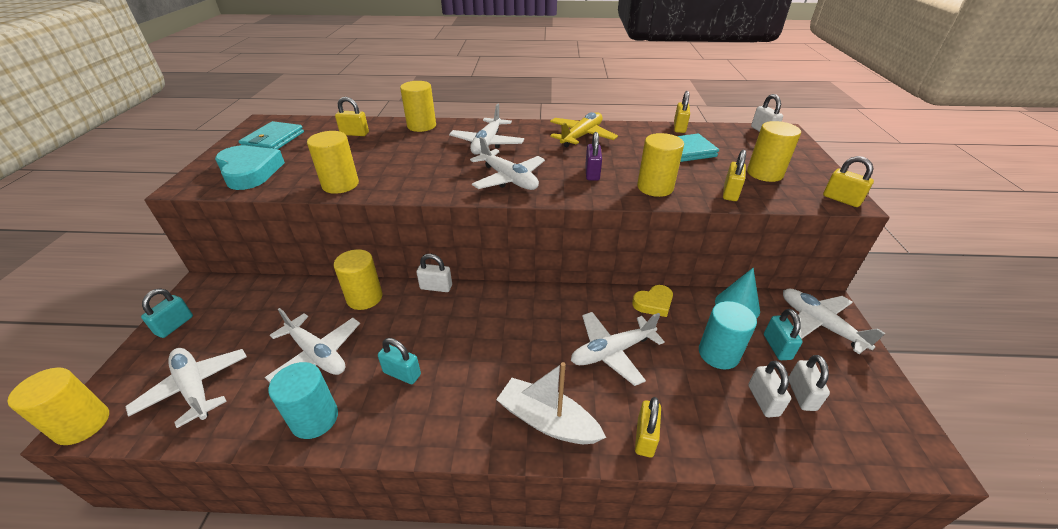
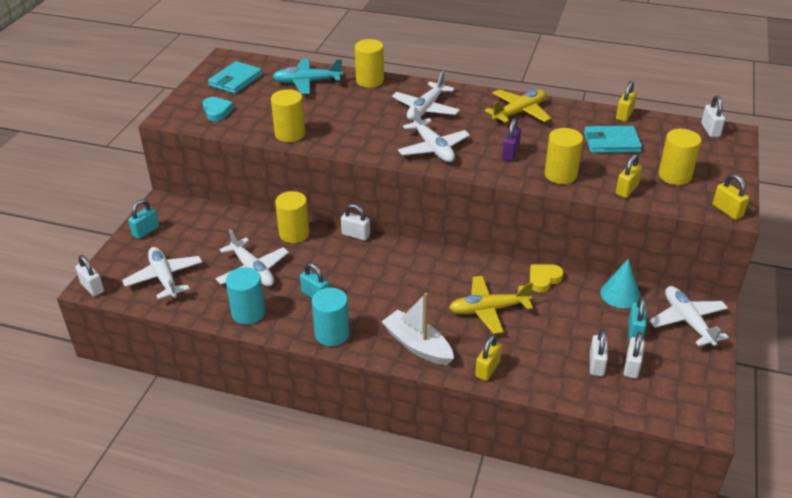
camera: 15 degrees right, 0 degrees up
yellow cylinder [7,367,109,445] -> white padlock [75,255,104,296]
turquoise heart [215,146,285,190] -> turquoise heart [203,97,234,121], size x0.59
yellow padlock [335,97,369,136] -> turquoise plane [272,59,343,94]
white plane [571,312,664,386] -> yellow plane [449,276,533,334]
yellow heart [632,285,673,317] -> yellow heart turned 150 degrees clockwise [529,264,564,292]
turquoise cylinder [699,301,757,369] -> turquoise cylinder moved to [312,287,350,346]

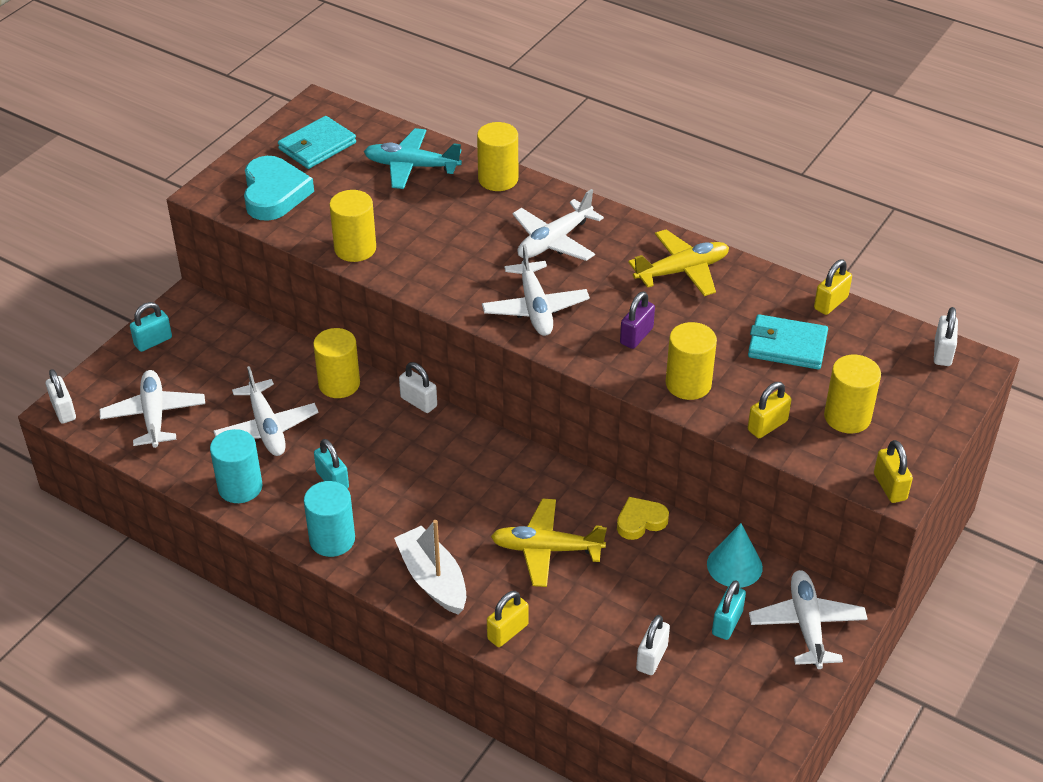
camera: 15 degrees right, 5 degrees up
turquoise heart [203,97,234,121] -> turquoise heart [244,156,314,221], size x1.69
white padlock [624,331,645,379] -> none

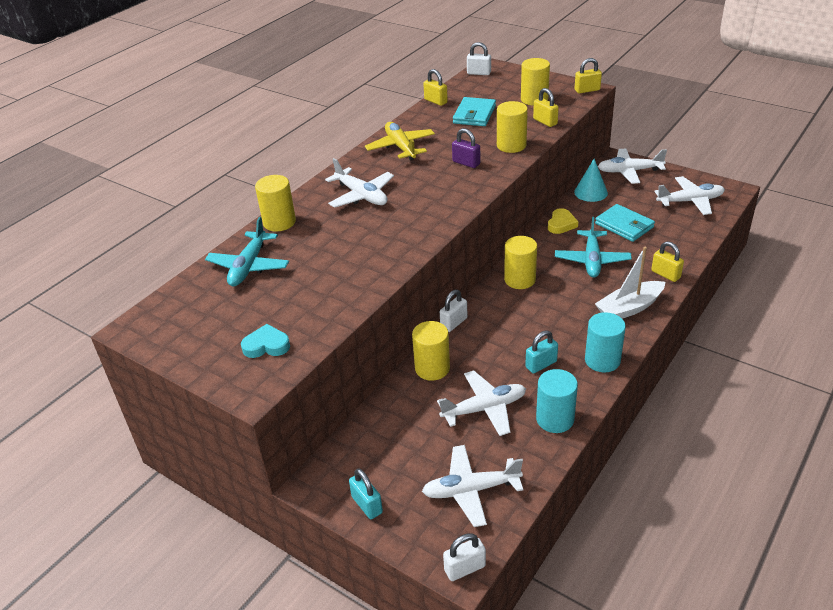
camera: 85 degrees left, 5 degrees down
turquoise heart [244,156,314,221] -> turquoise heart [241,324,290,358], size x0.59
turquoise wallet [278,116,356,169] -> turquoise wallet moved to [595,204,655,242]
yellow cylinder [329,190,376,262] -> yellow cylinder moved to [504,236,537,289]
white plane [482,244,590,336] -> white plane moved to [654,176,725,215]
yellow plane [491,498,607,587] -> turquoise plane [555,217,632,278]
yellow heart [617,497,669,540] -> yellow heart turned 135 degrees counterclockwise [548,208,578,234]
white padlock [636,615,670,675] -> none
turquoise padlock [712,580,746,640] -> none

